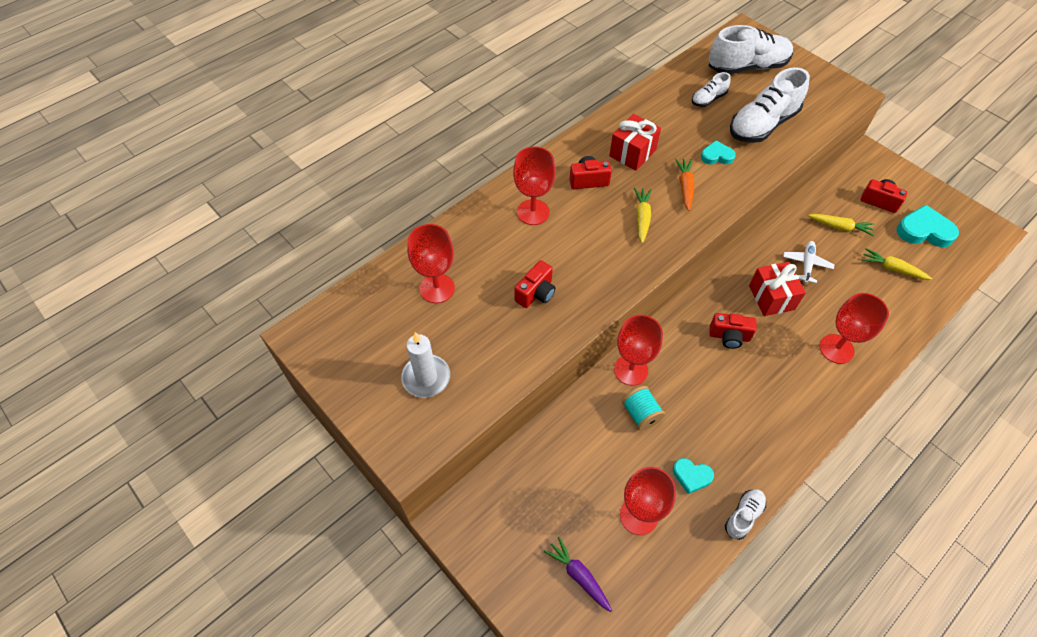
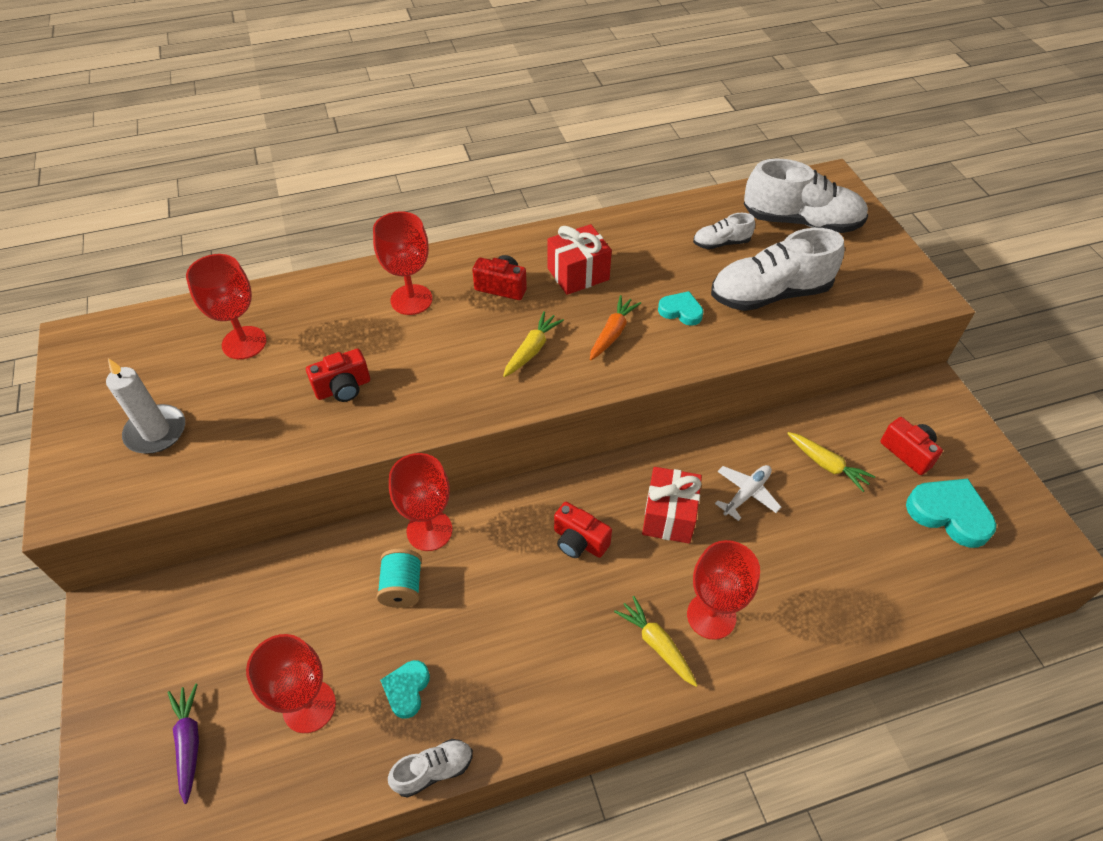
camera: 25 degrees right, 5 degrees down
turquoise heart [673,458,714,494] -> turquoise heart turned 60 degrees clockwise [380,660,430,719]
yellow carrot [862,248,932,280] -> yellow carrot moved to [614,596,698,687]

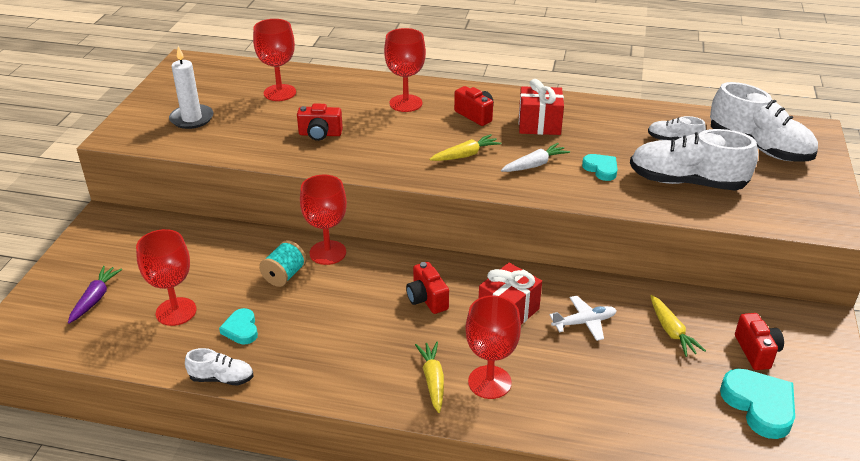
camera: 30 degrees right, 15 degrees down
turquoise heart [380,660,430,719] -> turquoise heart turned 60 degrees counterclockwise [219,308,258,344]
orange carrot [590,295,641,360] -> white carrot [501,143,570,172]

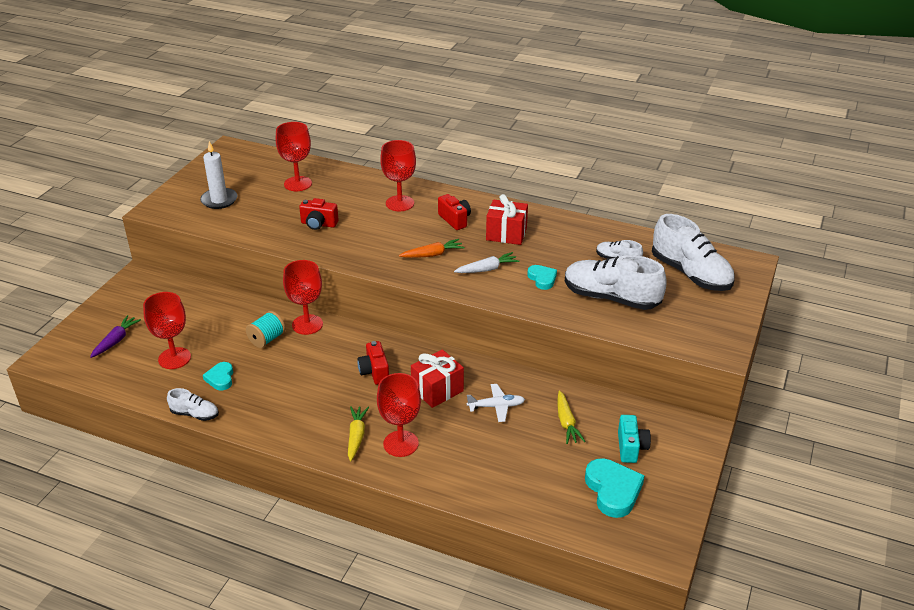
camera: 10 degrees right, 0 degrees up
yellow carrot [429,134,502,161] -> orange carrot [399,239,464,258]
red camera [735,313,784,370] -> turquoise camera [618,415,651,463]

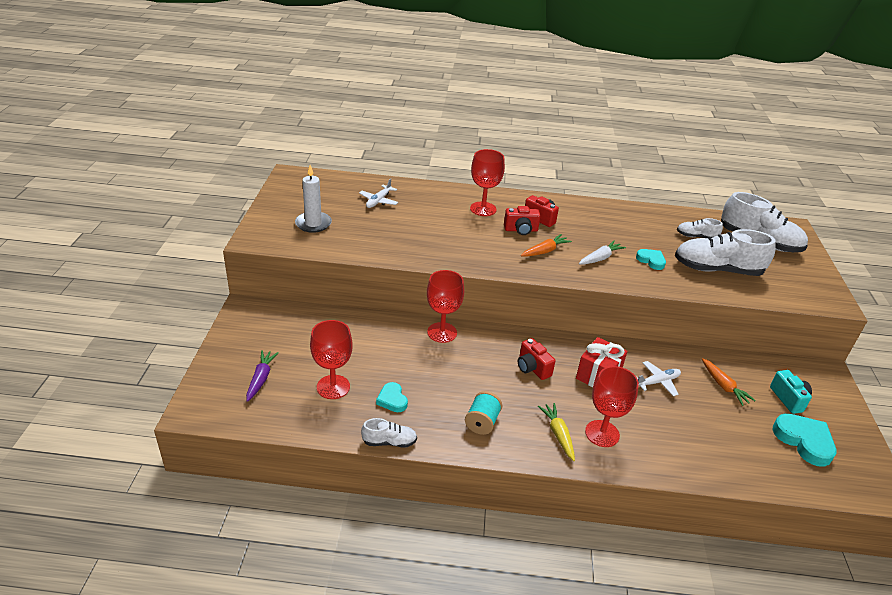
camera: 20 degrees left, 0 degrees up
turquoise spool [246,311,286,348] -> turquoise spool moved to [465,391,502,435]
red goblet [276,122,312,191] -> white plane [359,178,398,208]
red camera [299,198,339,230] -> red camera moved to [504,206,541,235]
red gift [486,194,528,245] -> none
yellow carrot [557,391,585,444] -> orange carrot [702,358,756,406]

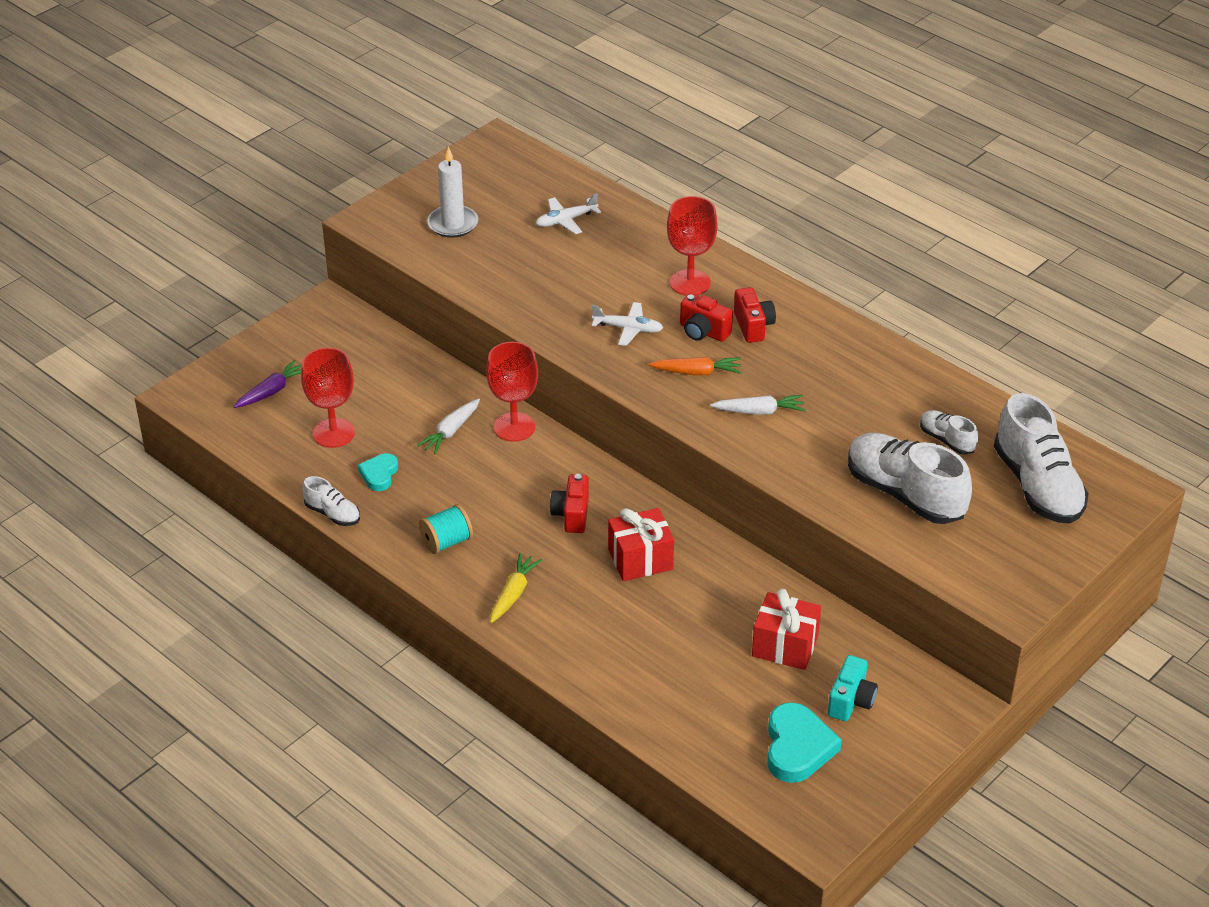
camera: 40 degrees right, 5 degrees up
red goblet [585,366,639,447] -> none
turquoise heart [636,249,666,270] -> none
white plane [637,361,681,396] -> white plane moved to [592,302,663,346]
orange carrot [702,358,756,406] -> red gift [752,589,821,670]
none -> white carrot [416,399,480,454]

